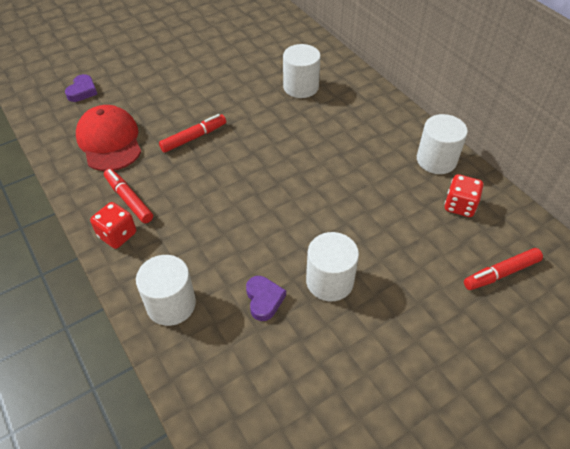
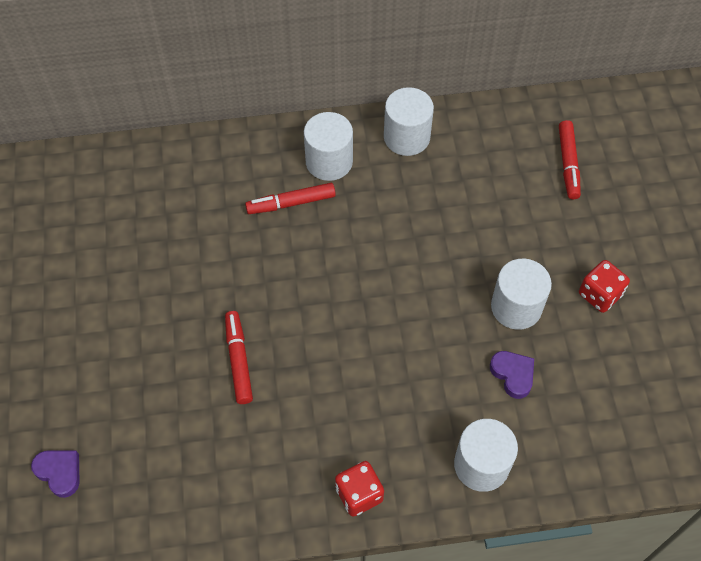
camera: 65 degrees left, 10 degrees up
red cap [76,105,141,171] -> none
red marker [104,169,153,223] -> red marker moved to [245,183,336,214]
purple heart [246,276,286,321] -> purple heart turned 45 degrees clockwise [490,351,534,399]
white cylinder [283,44,321,98] -> white cylinder moved to [304,112,353,181]
red dice [445,174,484,217] -> red dice moved to [579,260,630,313]

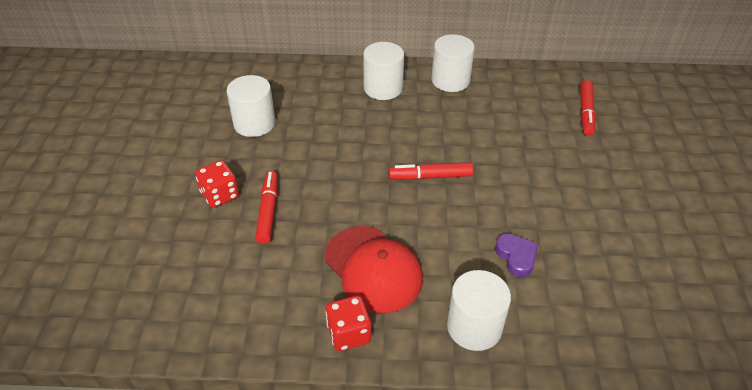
camera: 10 degrees right, 15 degrees down
purple heart [31,451,80,498] -> none
red marker [245,183,336,214] -> red marker moved to [388,162,474,180]
white cylinder [491,259,552,330] -> white cylinder moved to [227,75,275,137]
red dice [579,260,630,313] -> red dice moved to [195,160,239,208]
none -> red cap [324,226,423,313]

